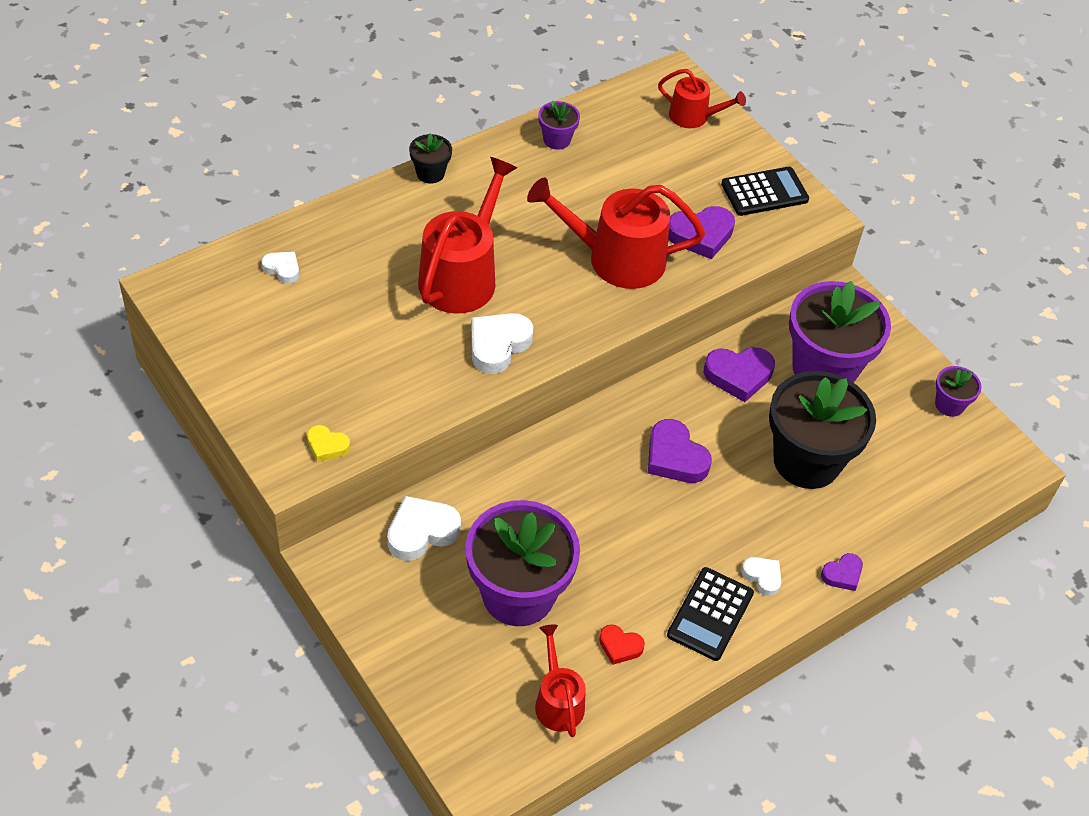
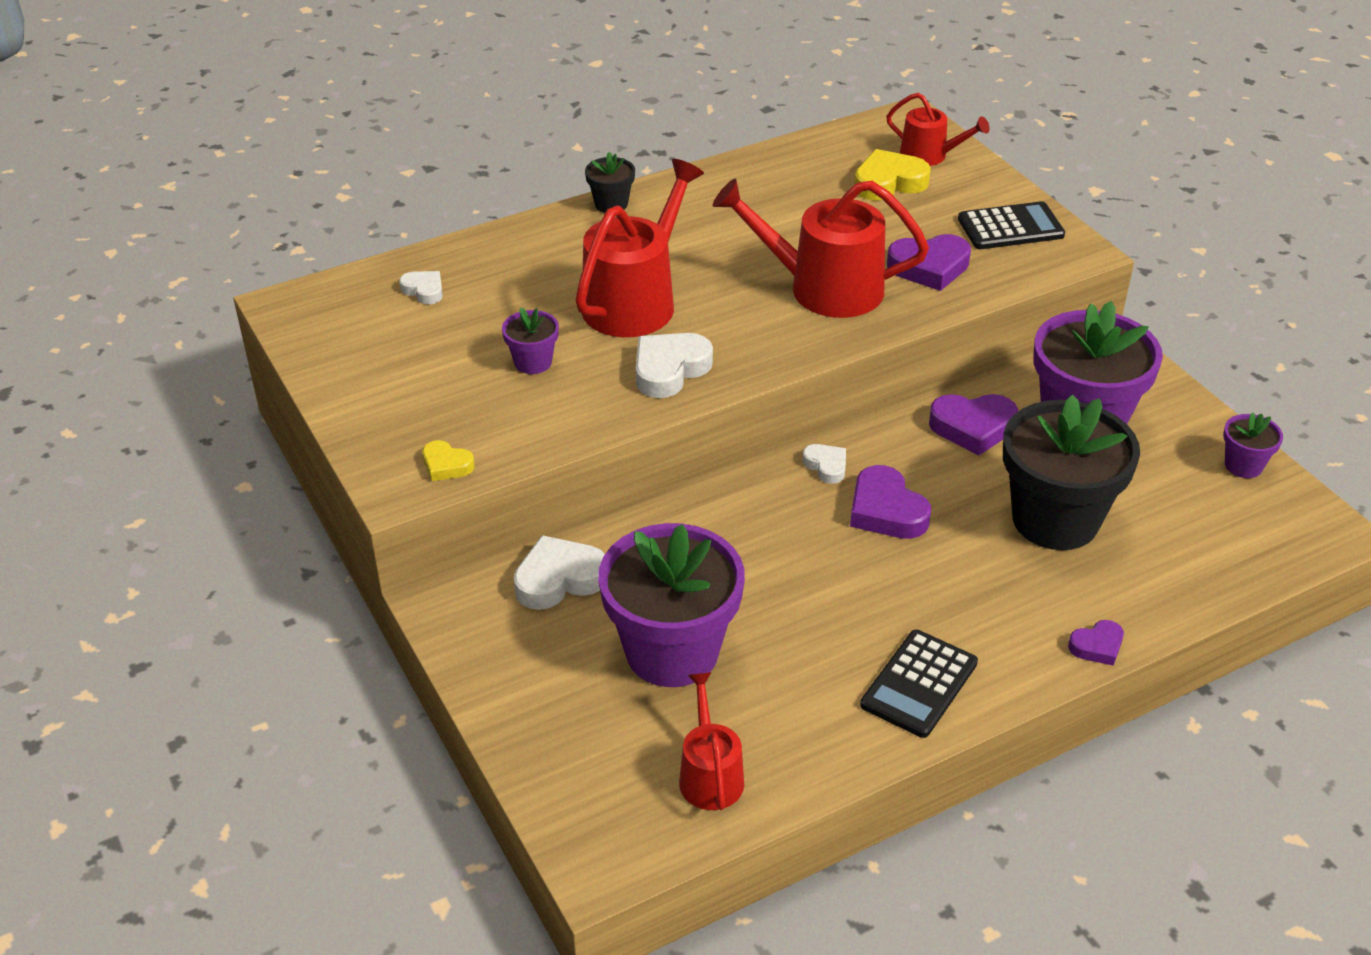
camera: 10 degrees right, 10 degrees down
purple flower pot [538,101,580,150] -> purple flower pot moved to [502,307,559,374]
red heart [599,624,645,665] -> none
white heart [741,557,781,596] -> white heart moved to [802,444,846,484]
none -> yellow heart [854,149,931,201]

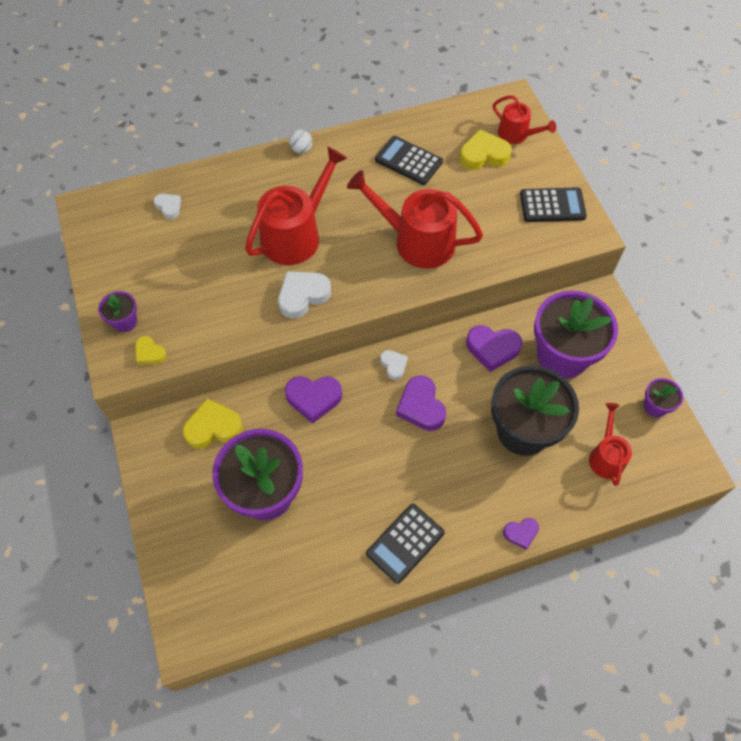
camera: 10 degrees right, 20 degrees up
purple flower pot [502,307,559,374] -> purple flower pot moved to [98,291,137,332]
white heart [514,535,605,610] -> yellow heart [183,398,243,449]
black flower pot [585,151,635,213] -> white ball [289,130,312,154]
red watering can [679,672,744,810] -> red watering can moved to [589,403,632,486]
purple heart [887,234,971,291] -> purple heart moved to [285,376,342,424]
none -> black calculator [375,136,443,185]

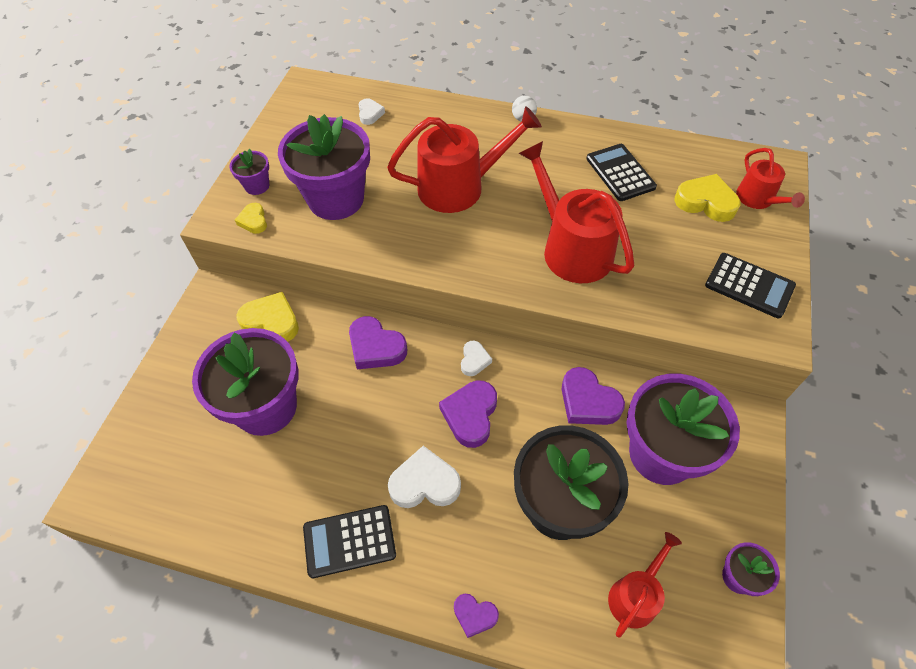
camera: 35 degrees right, 5 degrees down
white heart [278,271,331,319] -> white heart moved to [388,446,461,508]
none -> purple flower pot [278,114,370,220]

